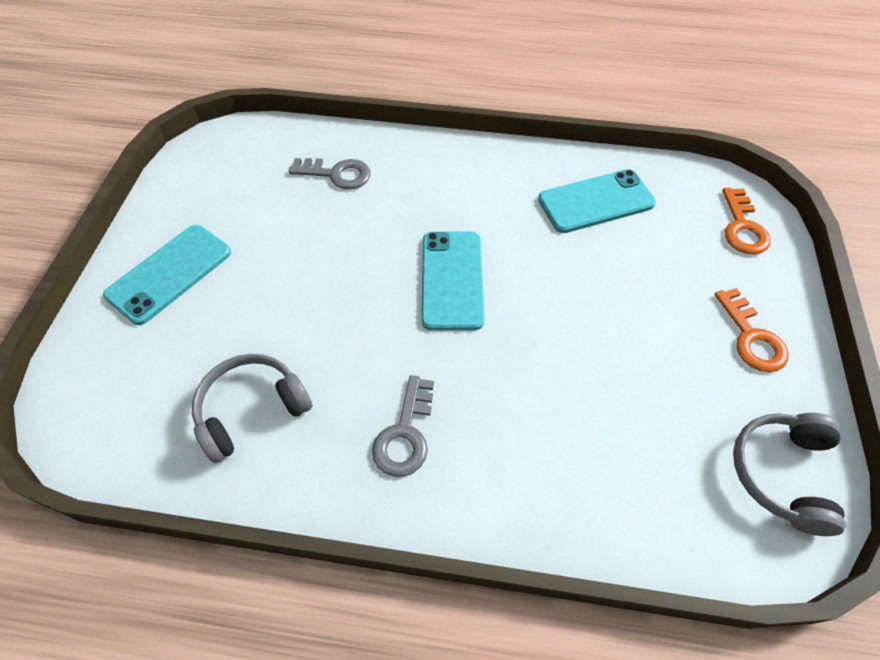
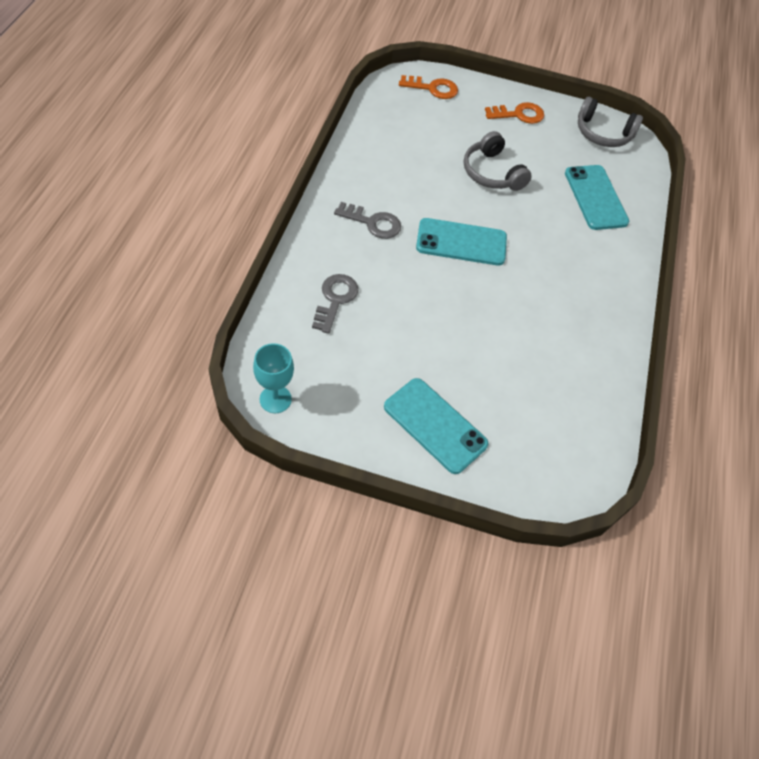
camera: 90 degrees left, 0 degrees up
grey headphones [192,354,312,463] -> grey headphones moved to [464,131,532,191]
grey key [372,375,434,477] -> grey key moved to [334,202,401,239]
turquoise phone [538,169,656,233] -> turquoise phone moved to [565,165,629,230]
none -> turquoise goblet [253,343,294,413]

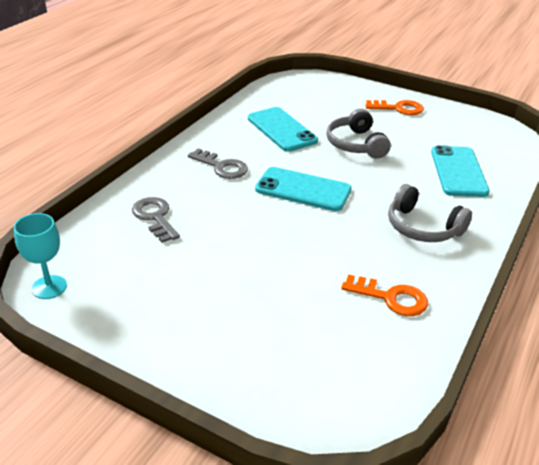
camera: 20 degrees right, 20 degrees down
grey key [312,274,359,334] -> grey key turned 60 degrees counterclockwise [132,197,180,243]
turquoise phone [384,378,488,474] -> turquoise phone moved to [248,107,318,152]
orange key [399,75,458,99] -> orange key moved to [341,274,428,316]
grey headphones [578,97,643,147] -> grey headphones moved to [388,184,472,242]

